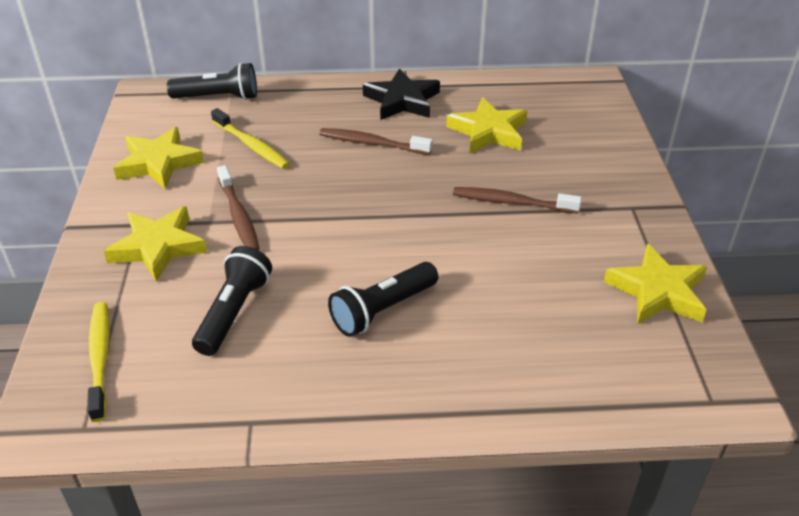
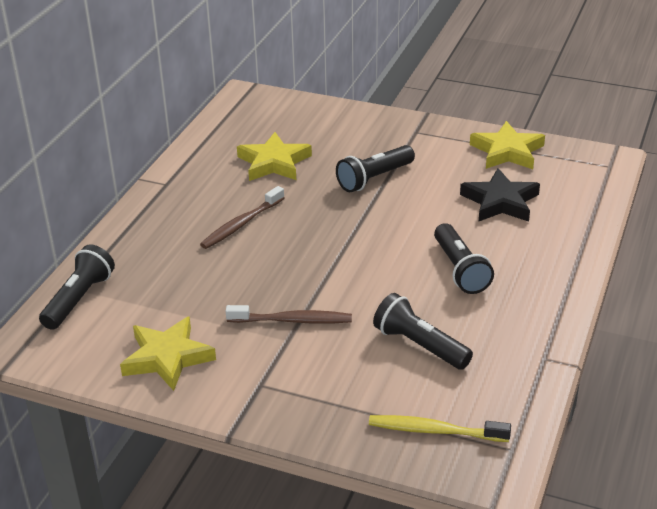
camera: 65 degrees left, 5 degrees down
yellow star [104,206,207,282] -> none
yellow toothbrush [211,108,290,169] -> none
black star [363,68,440,120] -> black star moved to [460,168,540,222]
brown toothbrush [453,187,582,213] -> black flashlight [336,145,415,192]

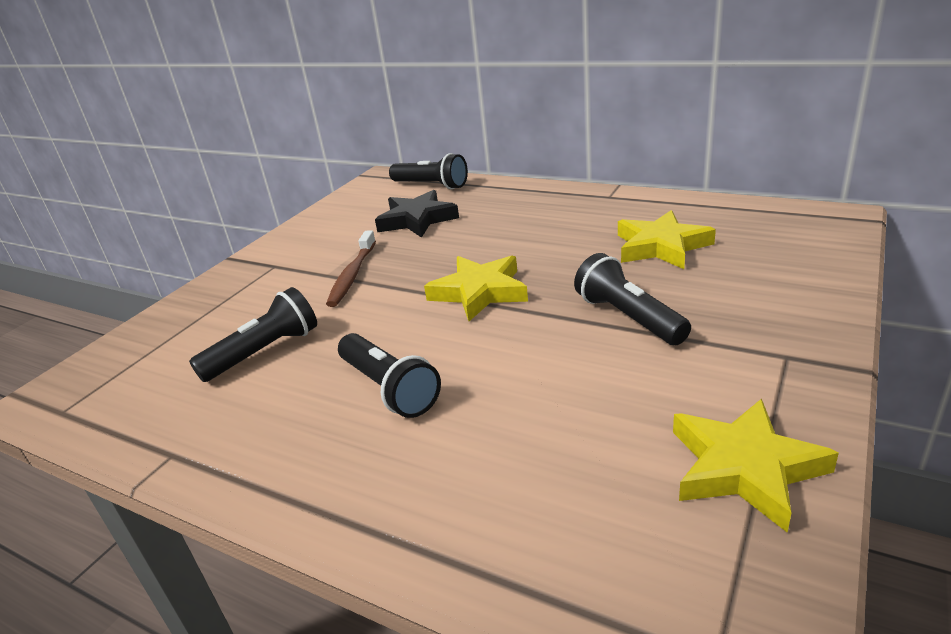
camera: 100 degrees right, 5 degrees down
yellow star [120,316,216,391] -> yellow star moved to [424,256,528,321]
brown toothbrush [200,186,284,249] -> none
yellow toothbrush [369,415,511,442] -> none
black flashlight [434,223,494,294] -> black flashlight turned 120 degrees counterclockwise [338,333,441,418]
black star [460,168,540,222] -> black star moved to [375,190,459,238]

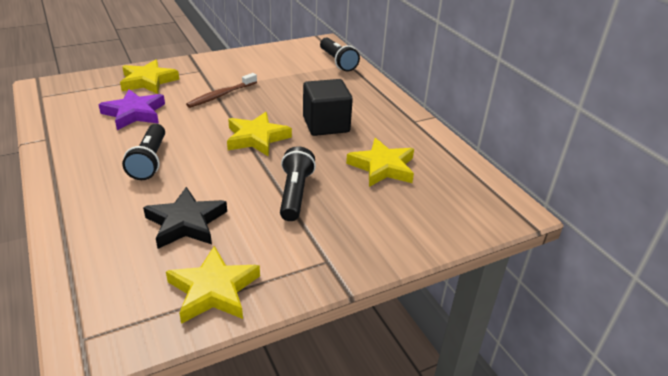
camera: 30 degrees right, 5 degrees up
black flashlight [189,287,317,382] -> purple star [98,89,165,130]
black star [375,190,459,238] -> black star moved to [143,187,227,249]
none -> yellow star [120,59,180,94]
none -> black cube [303,79,353,136]

